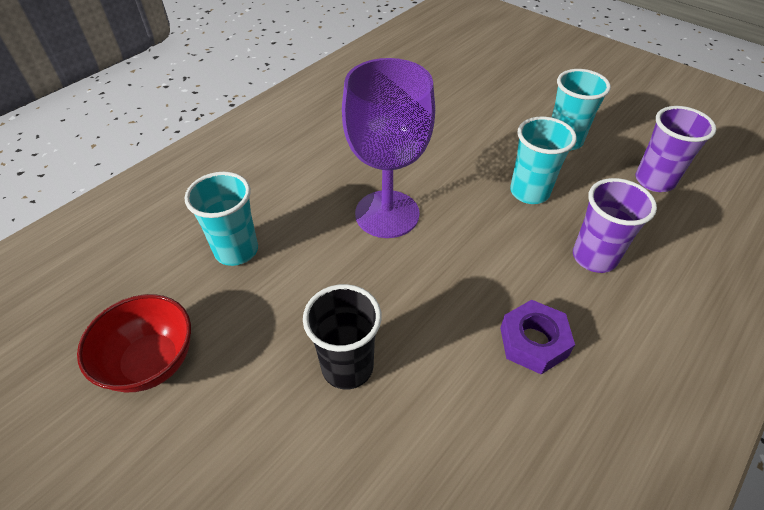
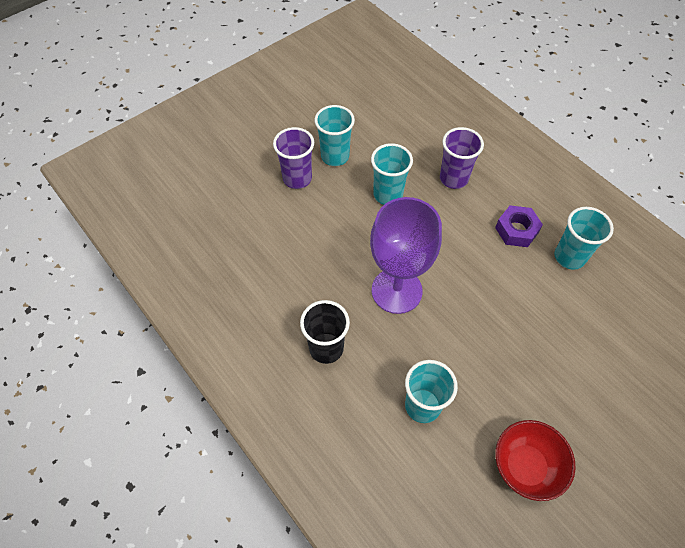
camera: 80 degrees left, 10 degrees up
black cup [303,284,382,390] -> black cup moved to [300,300,350,364]
purple cup [636,106,716,192] -> purple cup moved to [273,127,314,189]
none -> turquoise cup [554,207,614,270]

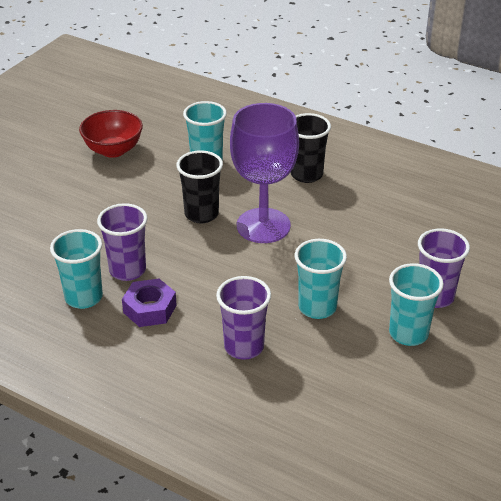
camera: 160 degrees right, 20 degrees down
none -> purple cup [97,203,148,281]
none -> black cup [176,150,223,223]

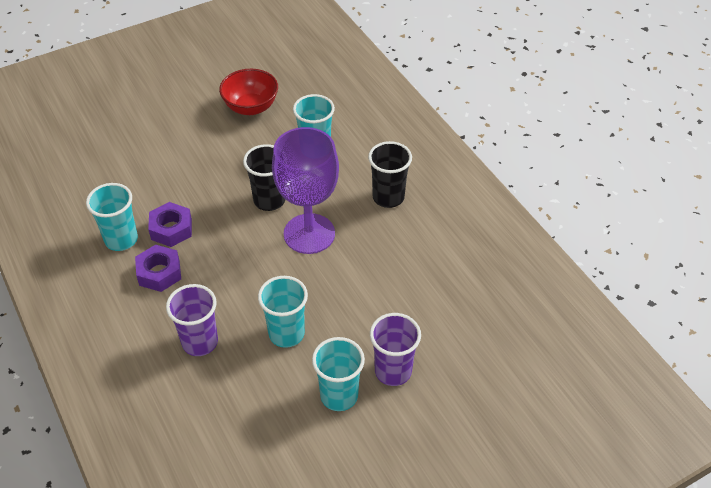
camera: 30 degrees right, 10 degrees up
purple cup [97,203,148,281] -> purple nut [148,202,192,247]

